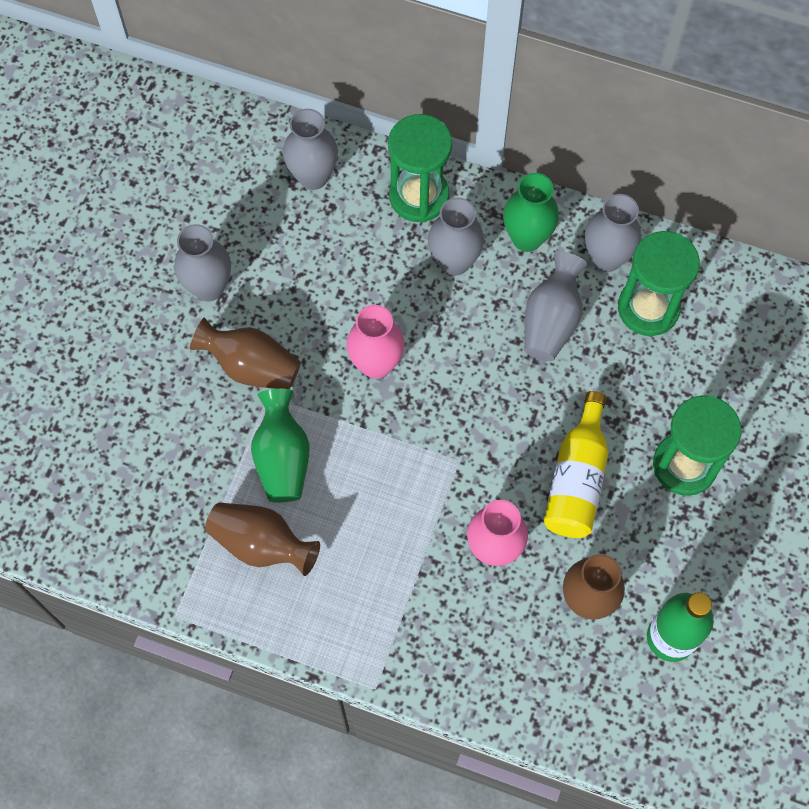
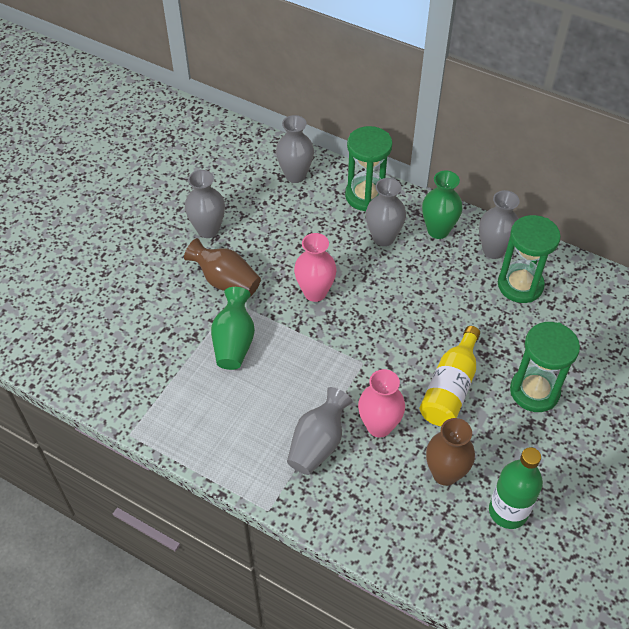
camera: 10 degrees right, 15 degrees down
brown vase [205,502,320,576] -> none
grey vase [524,252,587,361] -> grey vase moved to [287,387,353,475]

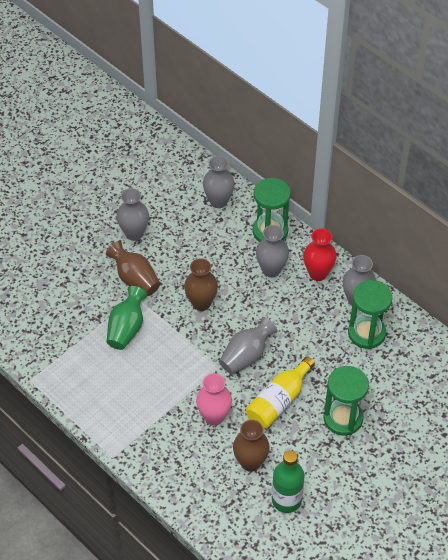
camera: 15 degrees right, 0 degrees up
grey vase [287,387,353,475] -> grey vase moved to [219,317,277,374]
pink vase [294,233,337,302] -> brown vase [184,258,218,311]
green vase [422,171,462,239] -> red vase [303,228,336,281]

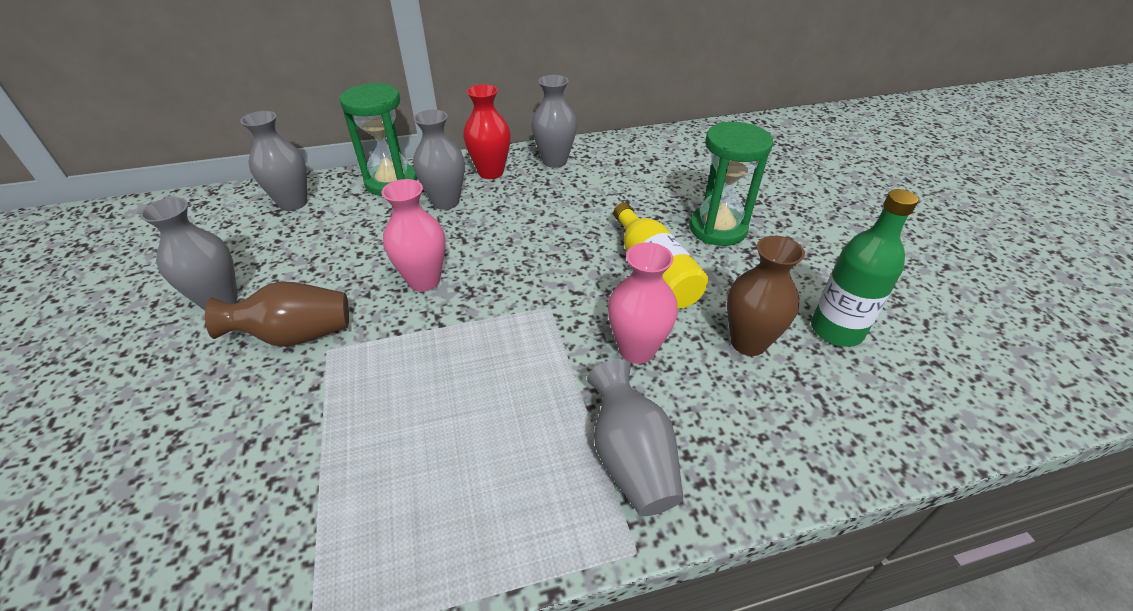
camera: 60 degrees left, 10 degrees down
green vase [107,286,147,350] -> none
brown vase [184,258,218,311] -> pink vase [382,179,445,291]
grey vase [219,317,277,374] -> grey vase moved to [587,359,683,516]
green hourglass [348,280,392,349] -> none

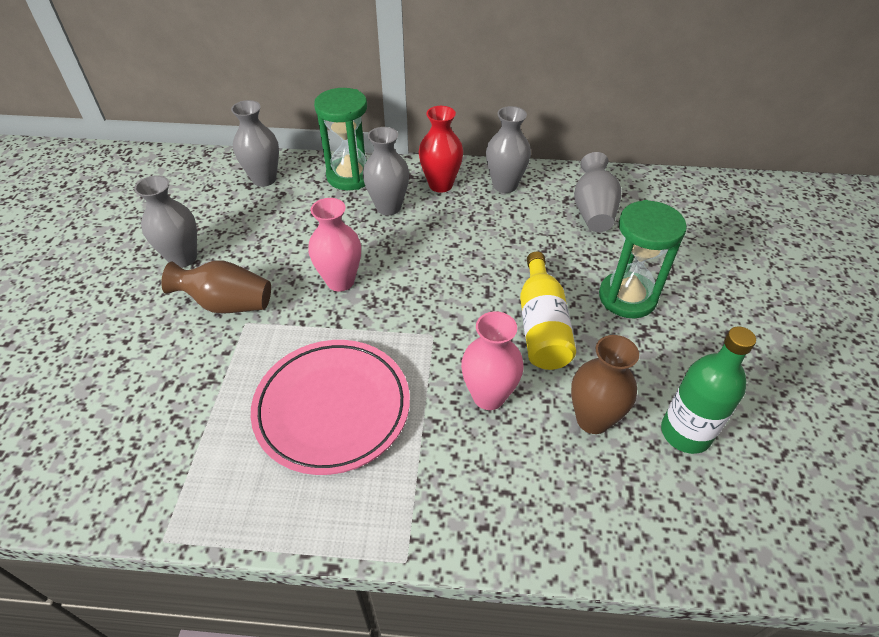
camera: 20 degrees right, 5 degrees up
grey vase [587,359,683,516] -> grey vase moved to [574,152,621,232]
none -> pink plate [251,340,410,475]

